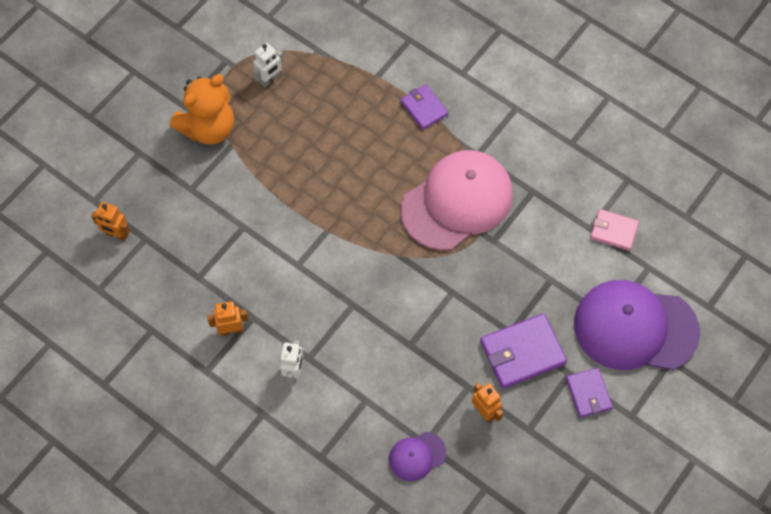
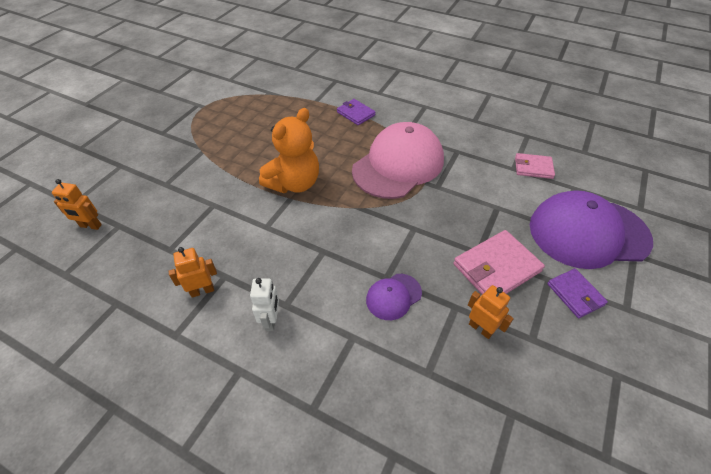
camera: 10 degrees left, 15 degrees down
orange teddy bear [170,74,234,145] -> orange teddy bear moved to [259,108,319,193]
white robot [253,43,284,87] -> none
purple cap [389,432,446,481] -> purple cap moved to [366,274,422,320]
purple wallet [480,313,567,389] -> pink wallet [453,230,545,294]

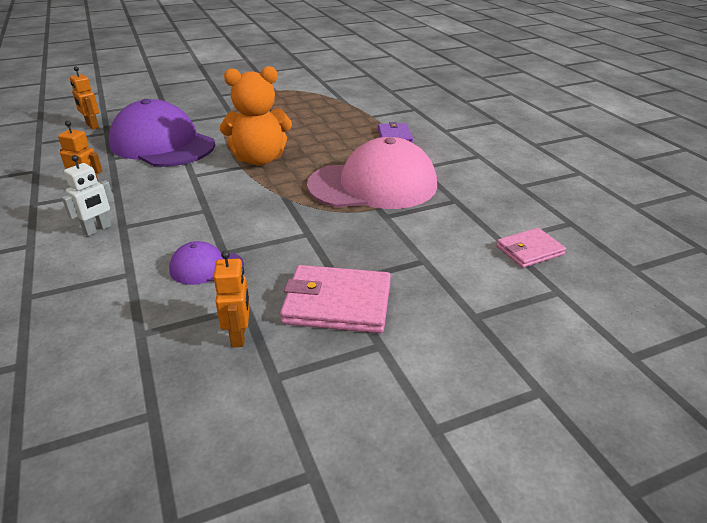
camera: 40 degrees right, 15 degrees down
pink wallet [515,153,555,179] -> pink wallet turned 75 degrees counterclockwise [496,228,566,268]
purple cap [530,190,653,269] -> purple cap moved to [109,99,215,167]
purple wallet [547,268,608,318] -> none

